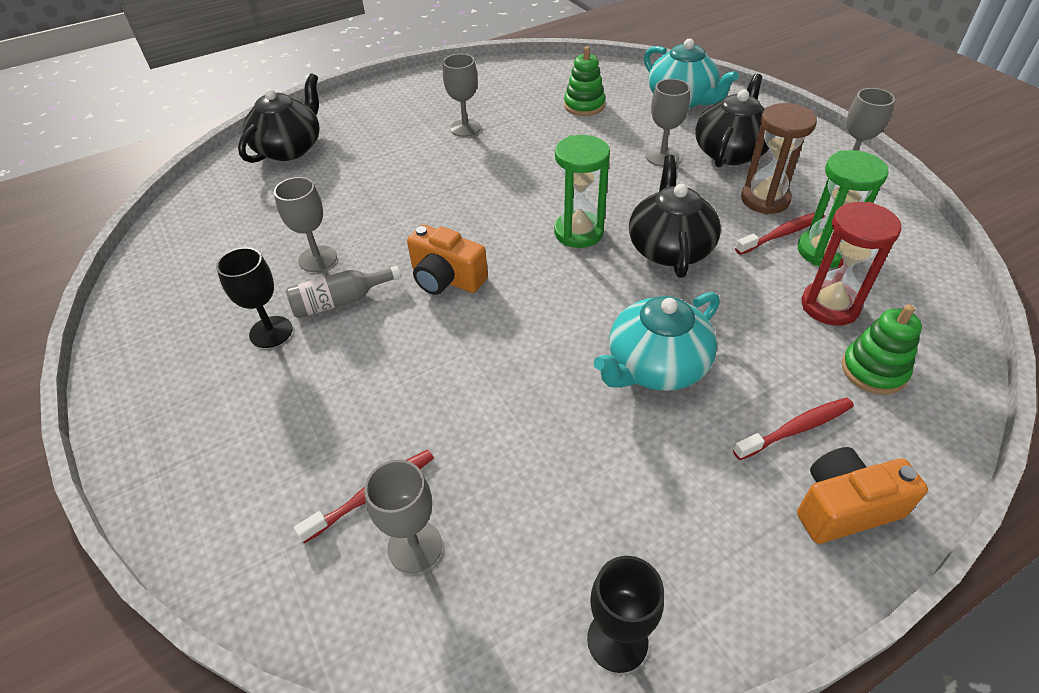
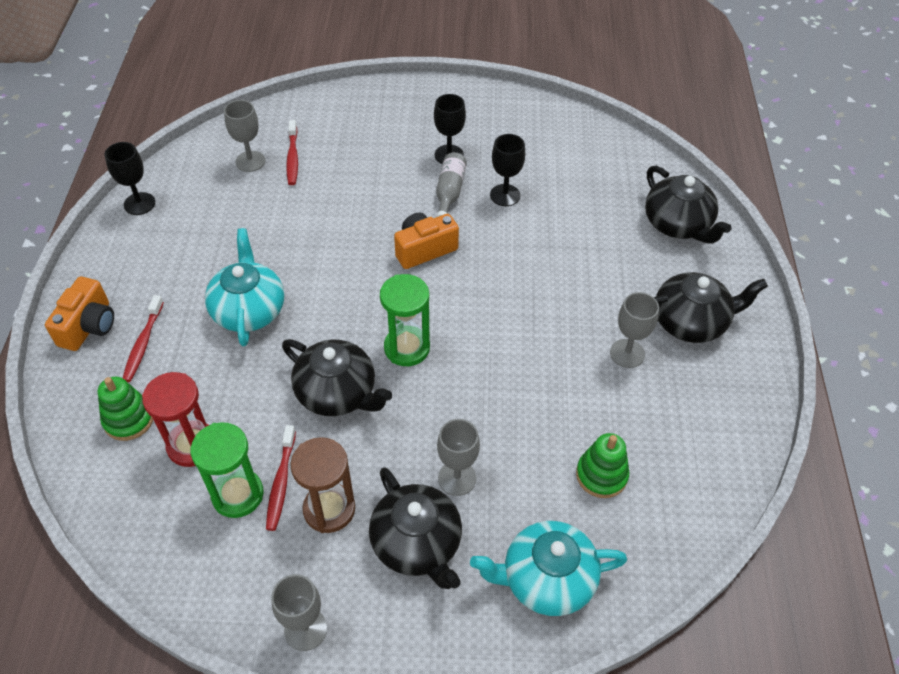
camera: 120 degrees right, 5 degrees up
grey goblet [274,177,337,272] -> black goblet [490,134,525,206]
none -> black teapot [654,272,768,343]

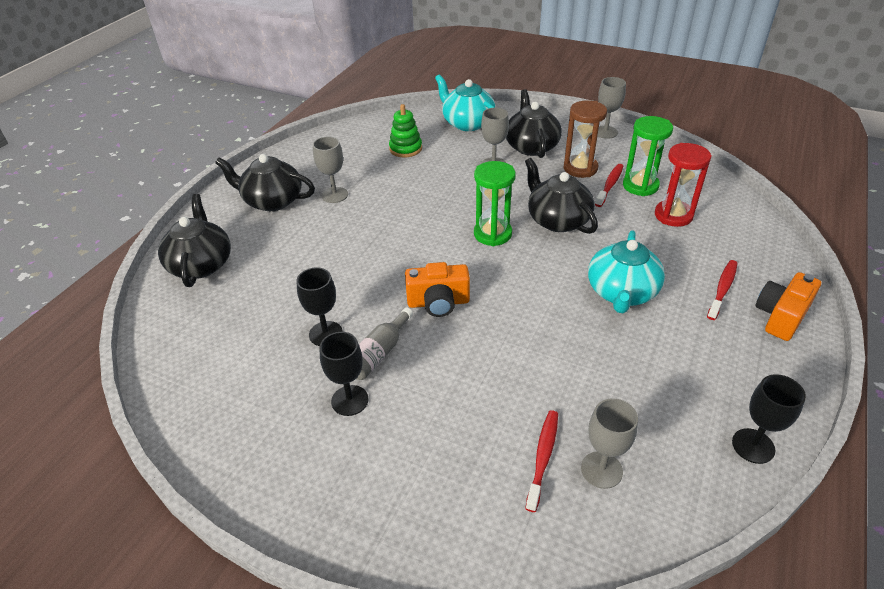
camera: 155 degrees left, 10 degrees down
green stacking toy [98,377,153,441] -> none
turquoise teapot [470,521,627,616] -> turquoise teapot turned 150 degrees counterclockwise [435,74,495,131]

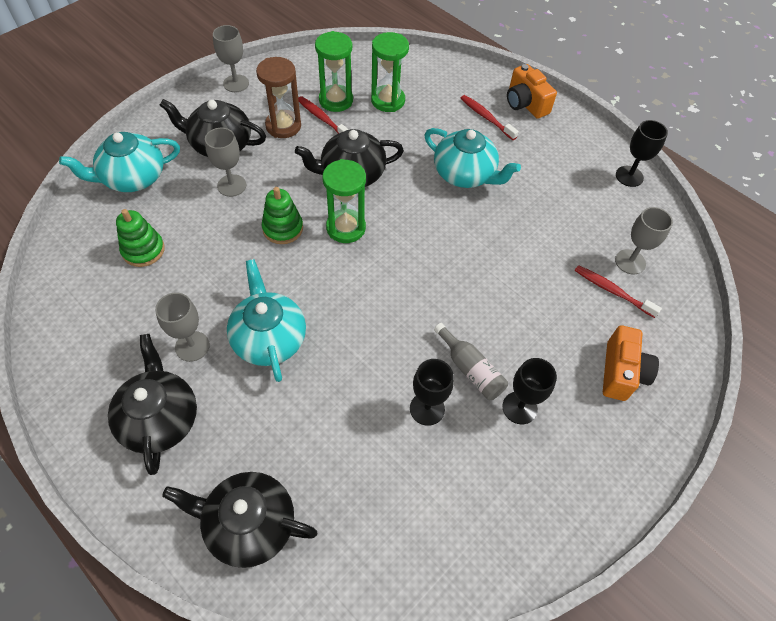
camera: 75 degrees left, 15 degrees up
black teapot [215,154,315,211] -> black teapot turned 135 degrees clockwise [108,334,197,475]
orange camera [405,262,470,317] -> orange camera moved to [603,325,659,401]
red hourglass [655,143,712,227] -> green hourglass [371,32,409,112]
none -> turquoise teapot [227,259,306,382]
none -> green stacking toy [262,187,303,244]

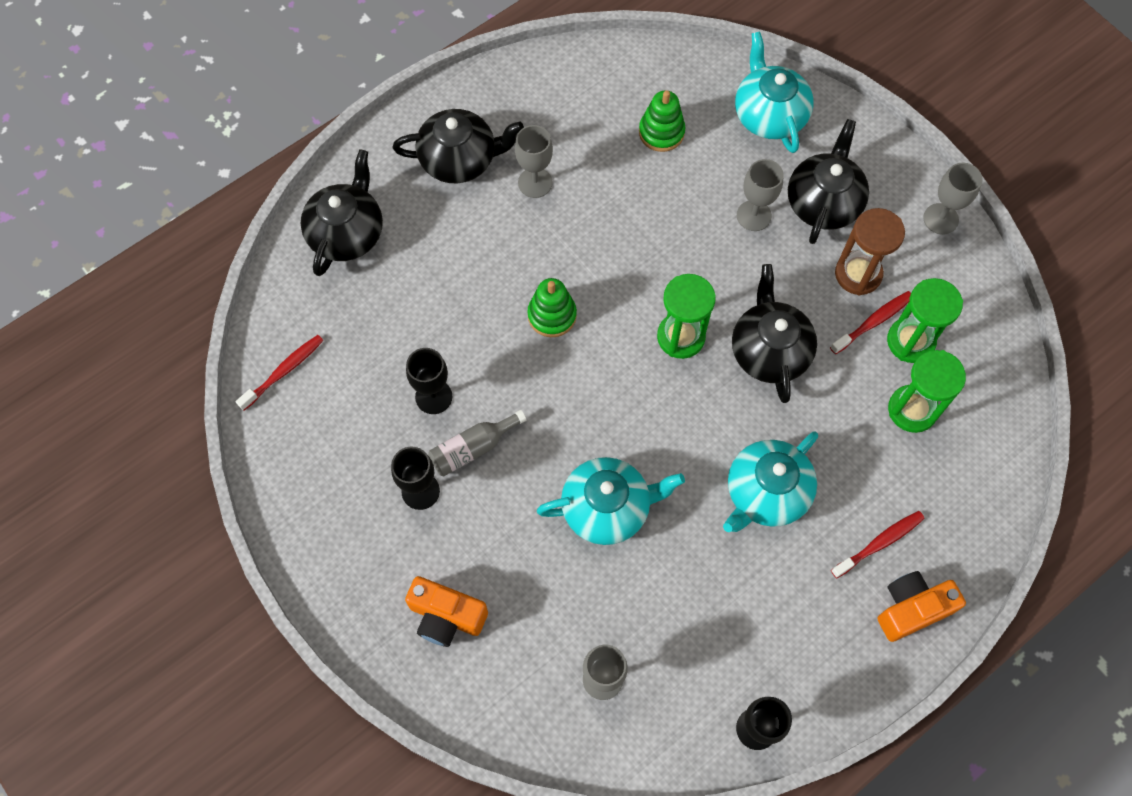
camera: 100 degrees right, 10 degrees up
turquoise teapot [227,259,306,382] -> turquoise teapot moved to [537,457,685,545]
green stacking toy [262,187,303,244] -> green stacking toy moved to [527,278,577,337]
red toothbrush [575,265,662,318] -> red toothbrush moved to [235,335,324,411]

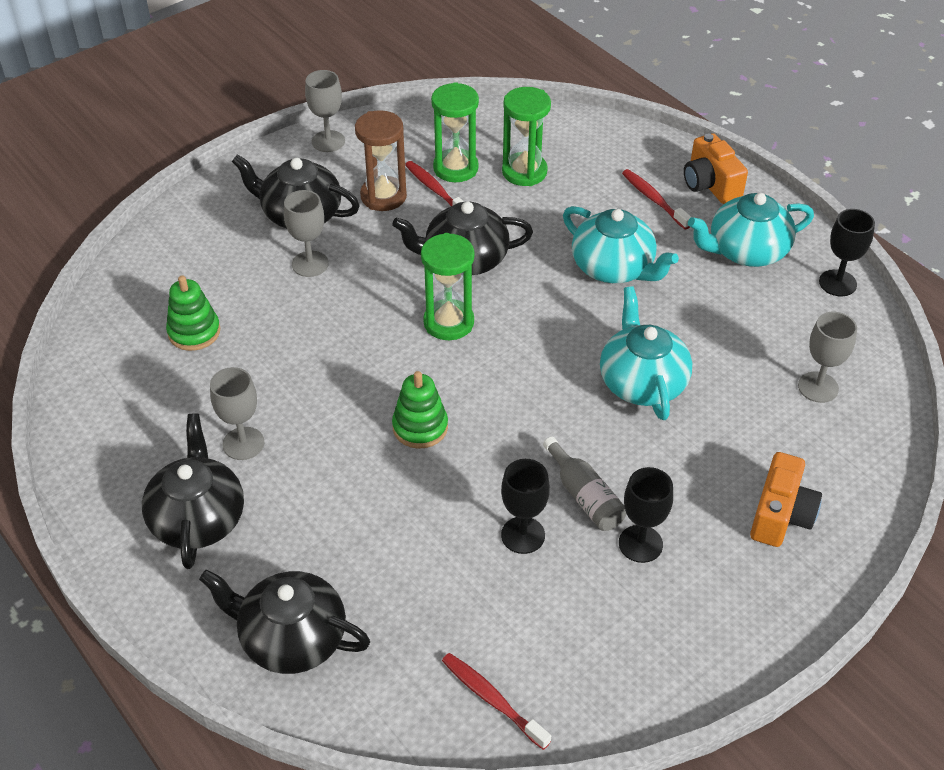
camera: 90 degrees left, 20 degrees down
turquoise teapot [735,32,814,153] -> turquoise teapot moved to [688,193,814,267]

